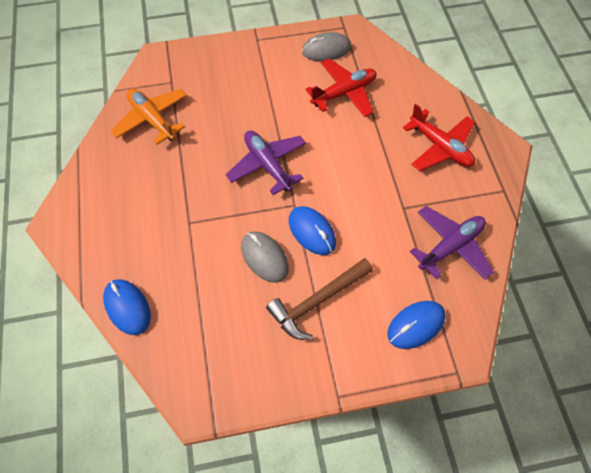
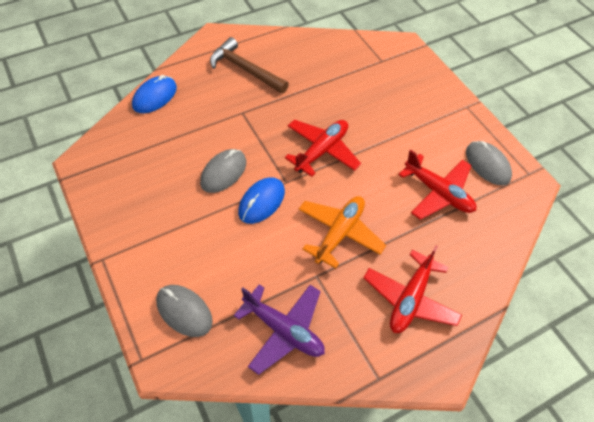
camera: 70 degrees right, 5 degrees down
orange plane [111,88,187,145] -> orange plane moved to [299,196,386,269]
purple plane [226,130,306,195] -> red plane [285,119,361,177]
brown hammer [266,258,373,340] -> brown hammer moved to [210,37,289,94]
blue mouse [387,301,446,349] -> grey mouse [156,285,213,337]

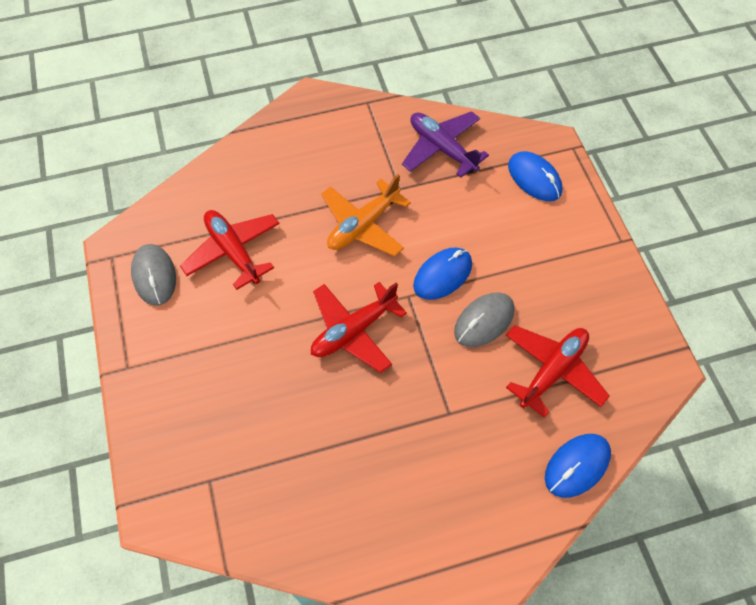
camera: 165 degrees left, 5 degrees up
grey mouse [156,285,213,337] -> blue mouse [508,151,563,201]
brown hammer [210,37,289,94] -> none
red plane [364,245,462,333] -> red plane moved to [506,325,610,418]

